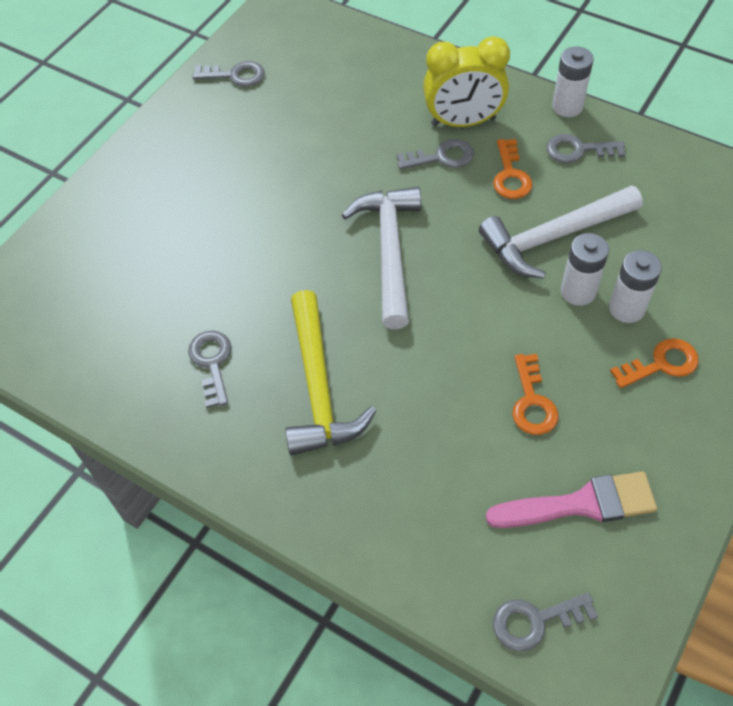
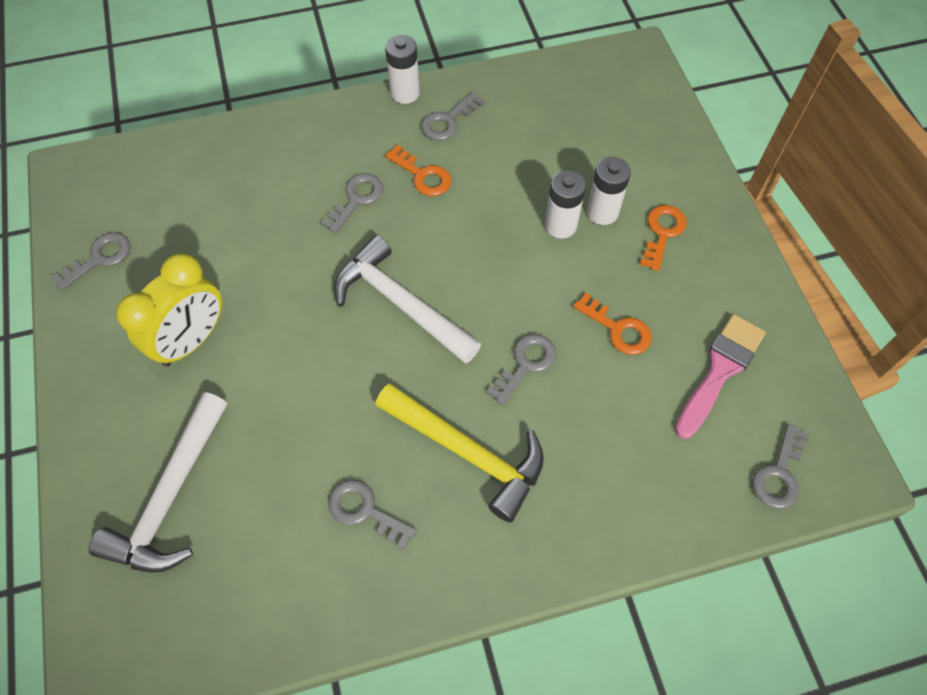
camera: 50 degrees left, 5 degrees up
yellow clock [423,36,510,127] -> yellow clock moved to [116,254,222,366]
white hammer [479,186,643,279] -> white hammer moved to [89,392,227,573]
none -> grey key [487,334,556,405]

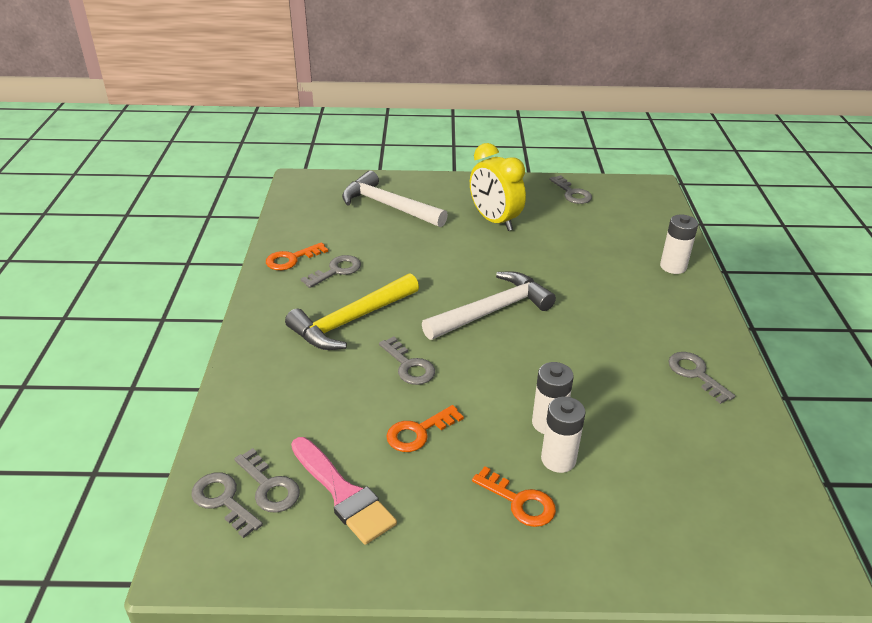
camera: 105 degrees right, 25 degrees down
grey key [321,173,384,233] -> grey key moved to [234,448,300,513]
white battery [385,35,420,104] -> white battery moved to [660,215,698,274]
orange key [385,144,451,196] -> orange key moved to [266,242,328,270]

